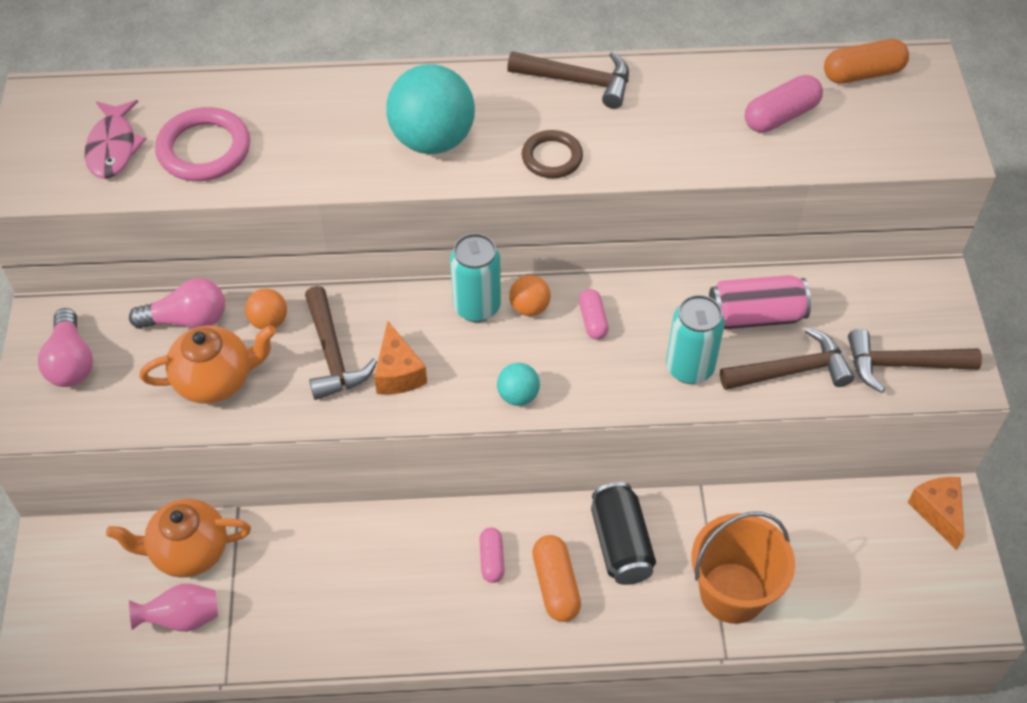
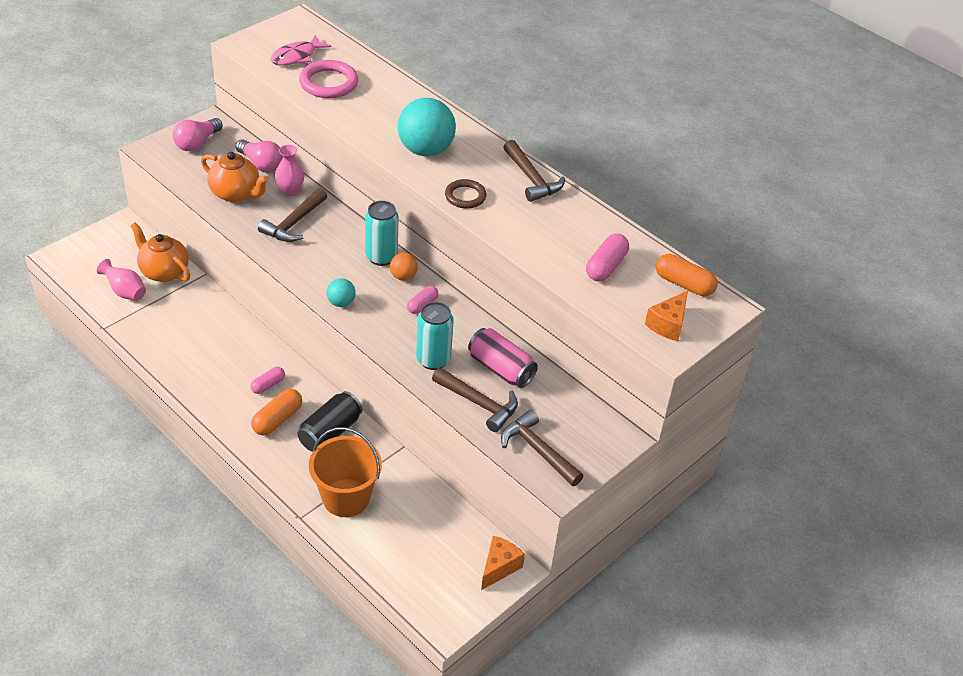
camera: 45 degrees right, 10 degrees down
orange ball [245,289,287,329] -> pink vase [275,145,304,196]
orange cheese [374,321,427,394] -> orange cheese moved to [645,291,688,341]
pink capsule [745,75,823,133] -> pink capsule turned 75 degrees counterclockwise [586,233,629,281]

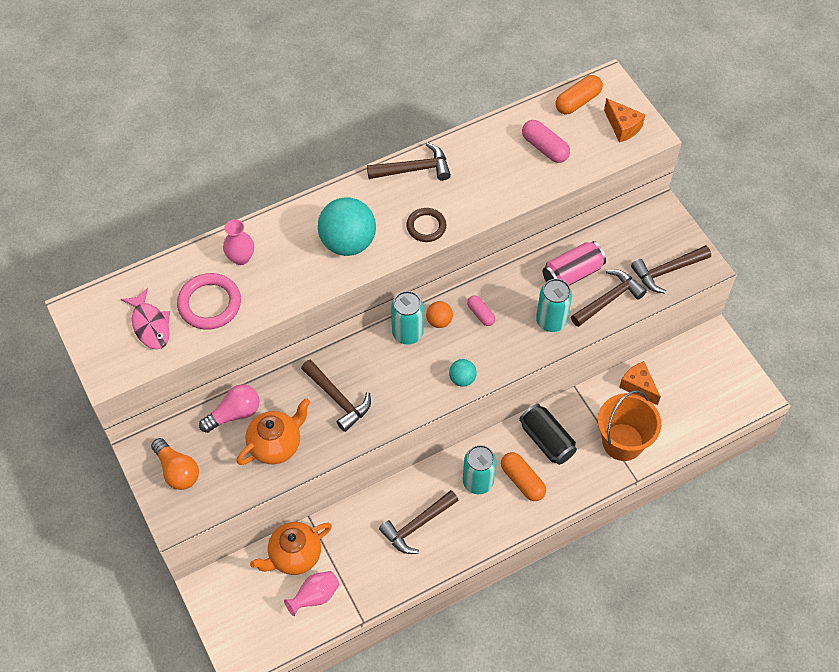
camera: 70 degrees left, 15 degrees up
pink light bulb [173,118,223,151] -> orange light bulb [151,438,199,490]
pink capsule [250,367,285,394] -> turquoise can [463,445,496,494]
pink vase [275,145,304,196] -> pink vase moved to [223,219,254,265]
orange cheese [481,536,525,590] -> orange cheese moved to [619,361,661,405]
none -> brown hammer [379,490,459,554]

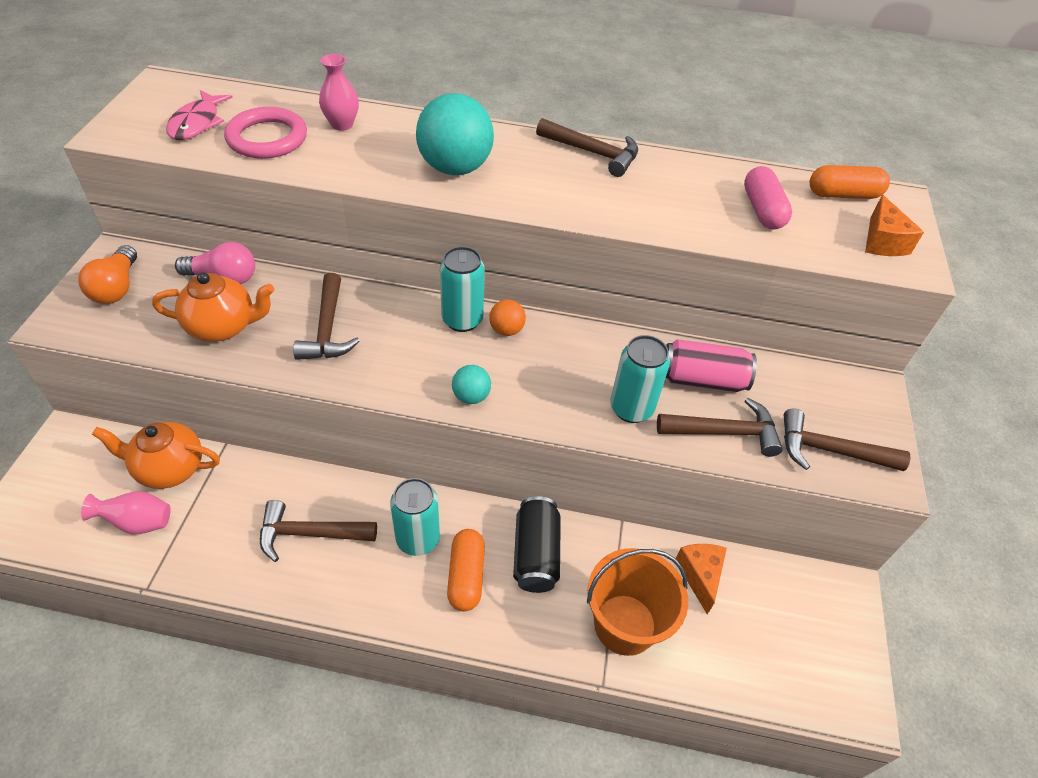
camera: 35 degrees right, 10 degrees down
brown ring [406,208,446,242] -> none
pink capsule [467,296,495,326] -> none

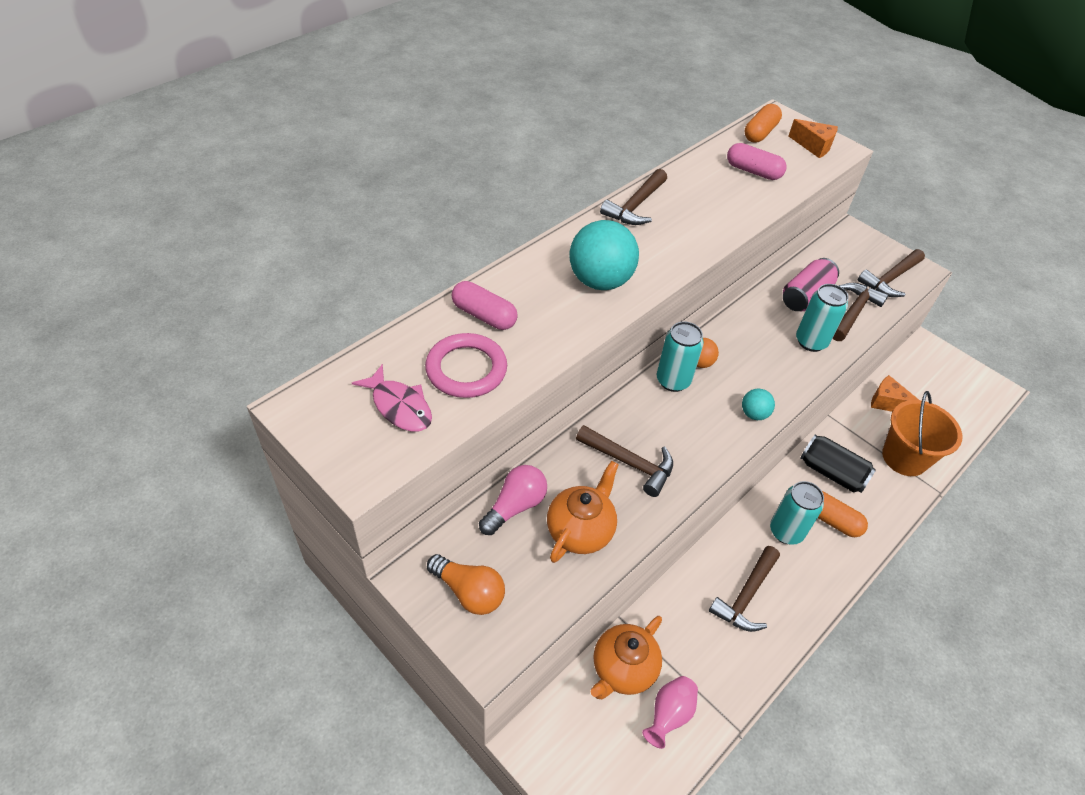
camera: 55 degrees left, 0 degrees up
pink vase [319,54,359,131] -> pink capsule [452,281,518,330]
brown hammer [536,118,638,177] -> brown hammer turned 150 degrees clockwise [600,169,667,225]

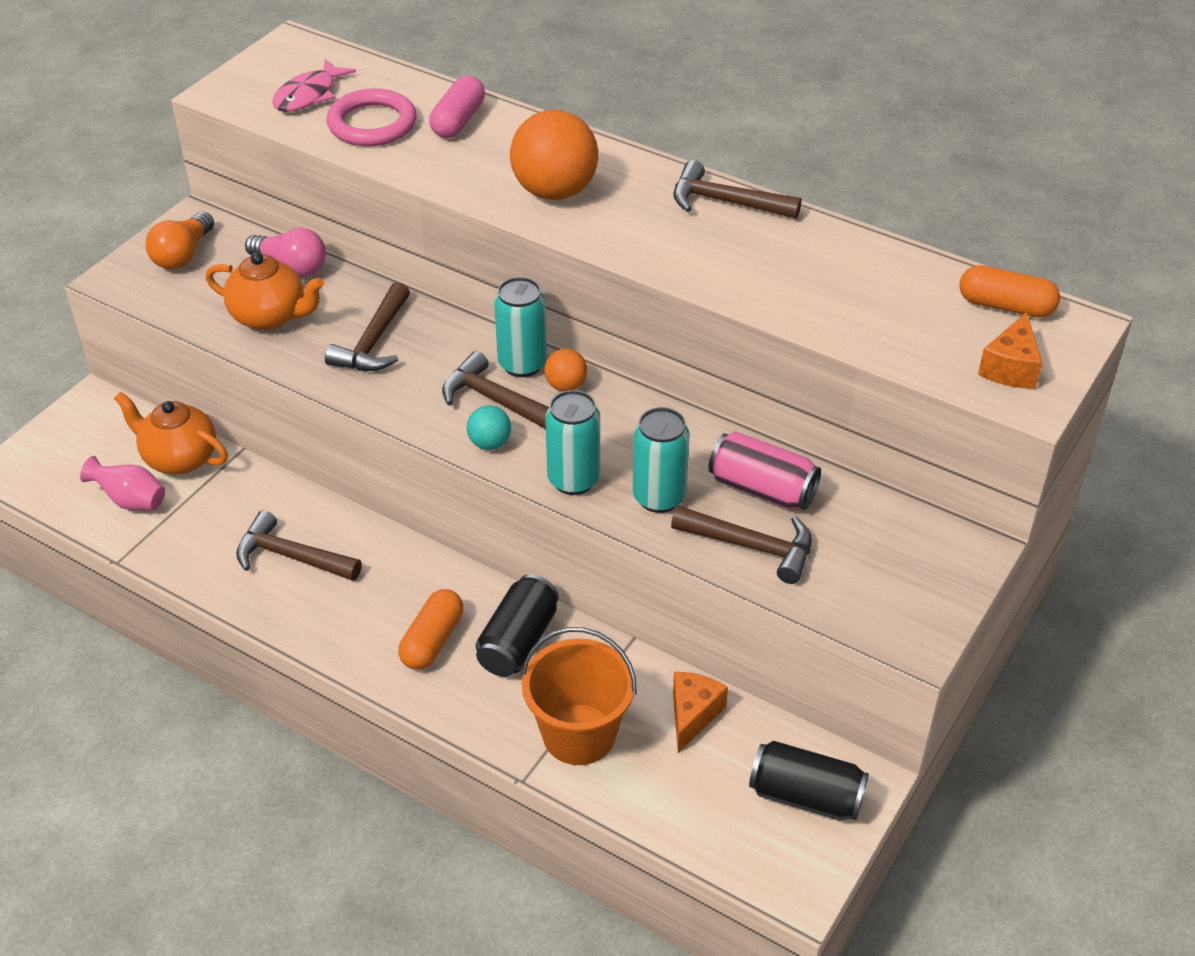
camera: 80 degrees right, 5 degrees down
turquoise ball [569,220,639,290] -> orange ball [510,110,598,200]
pink capsule [727,143,786,180] -> none
turquoise can [770,481,824,545] -> turquoise can moved to [545,390,600,495]
brown hammer [858,249,925,297] -> brown hammer moved to [442,351,549,429]
none -> black can [749,741,869,820]

